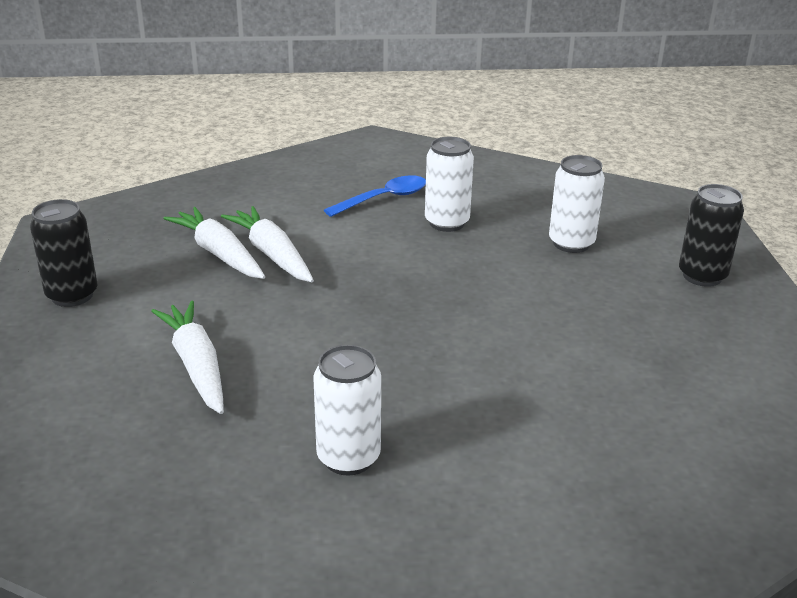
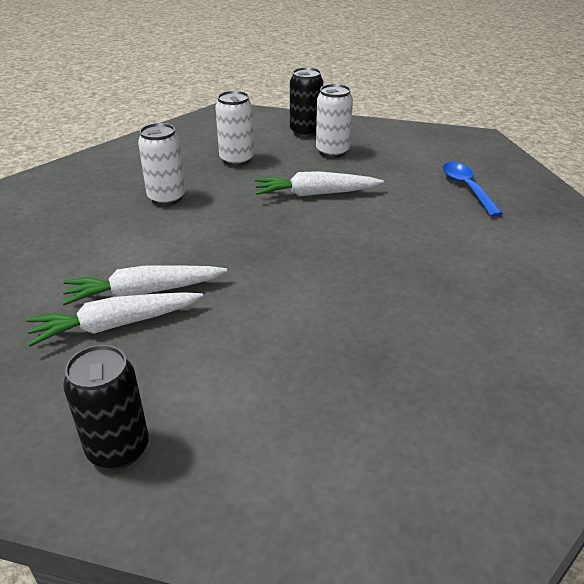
camera: 70 degrees left, 5 degrees up
white carrot [151,301,224,414] -> white carrot moved to [255,171,384,197]
white can [313,345,381,476] -> white can moved to [316,84,353,158]
blue spoon [324,175,426,217] -> blue spoon moved to [442,162,503,217]

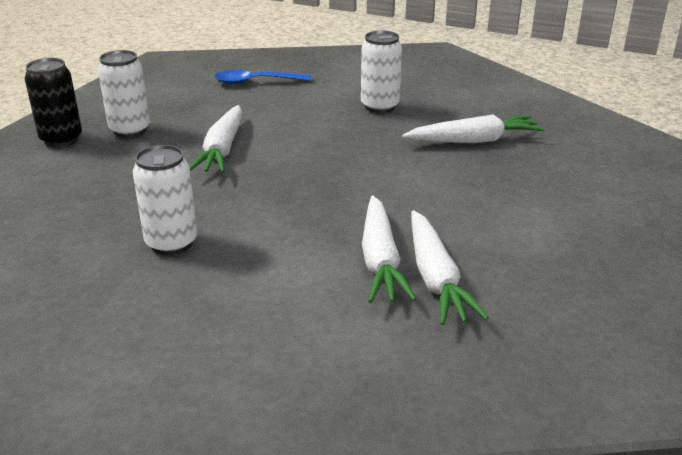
camera: 80 degrees left, 5 degrees down
black can [63,345,149,470] -> none
white can [215,91,254,166] -> white can moved to [361,30,402,113]
none -> white carrot [402,114,544,143]

